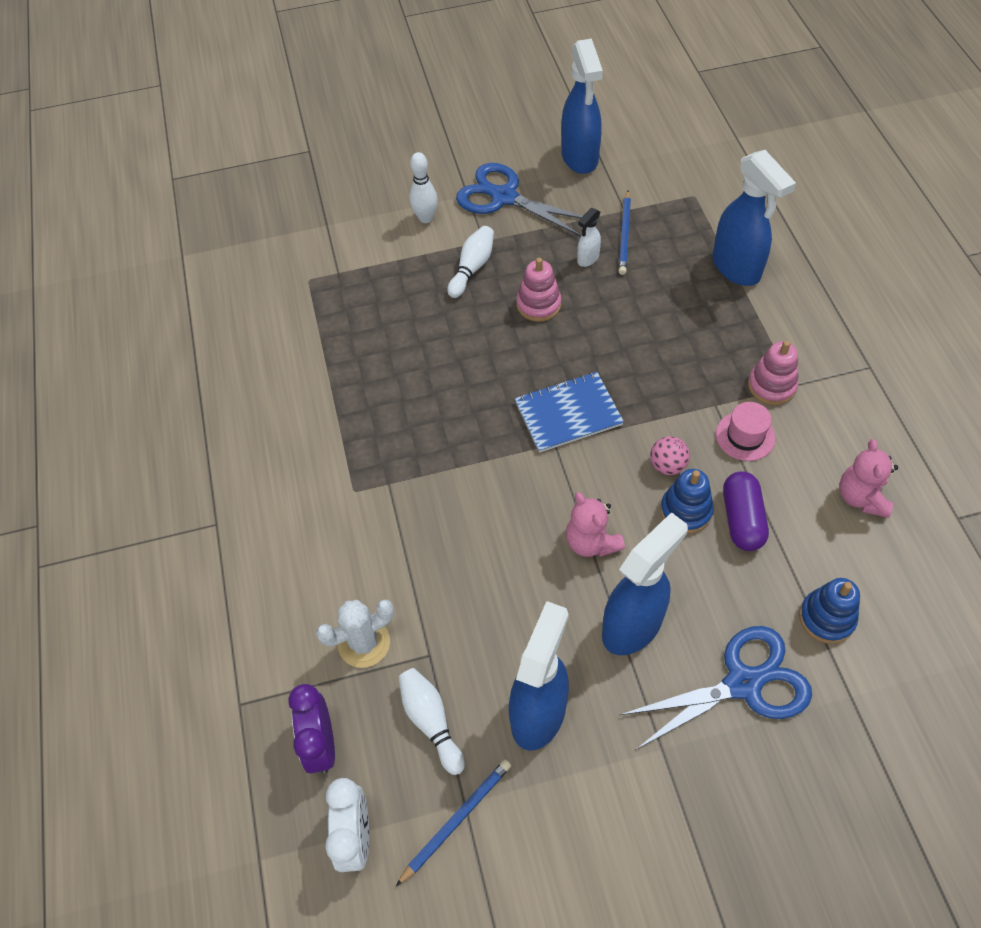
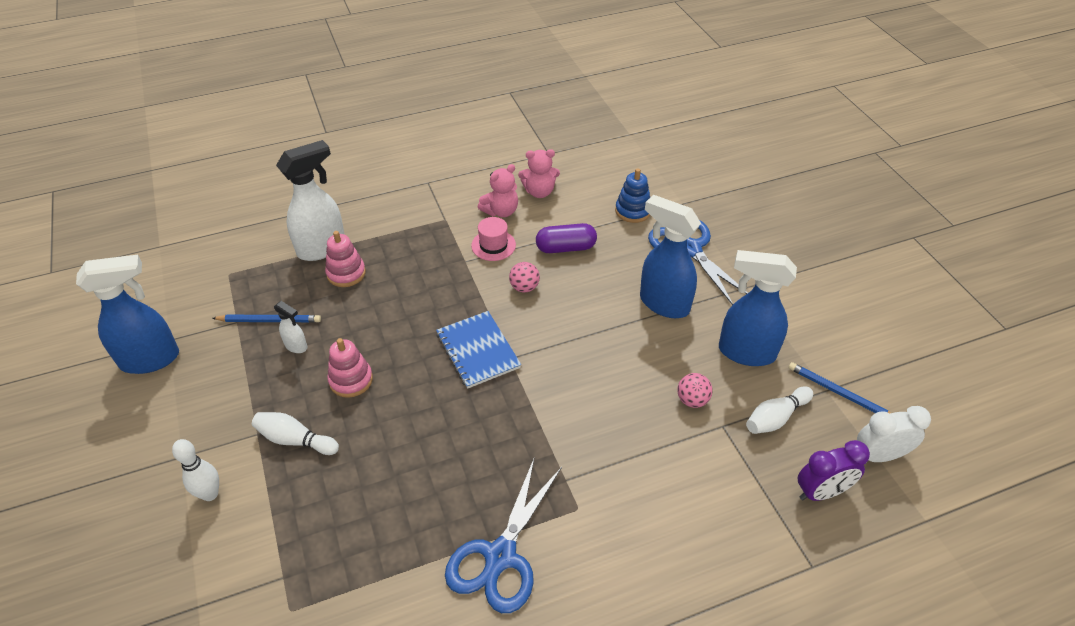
camera: 100 degrees left, 10 degrees down
white cactus [316,600,394,668] -> none
blue scissors [456,163,583,236] -> blue scissors moved to [445,459,562,613]
pink teddy bear [566,492,625,557] -> pink teddy bear moved to [478,164,518,217]
blue stacking toy [660,469,714,533] -> none
blue spray bottle [713,150,796,286] -> white spray bottle [276,140,345,261]
pink stacking toy [748,340,799,405] -> pink stacking toy moved to [325,231,366,287]
none -> pink ball [677,373,713,408]

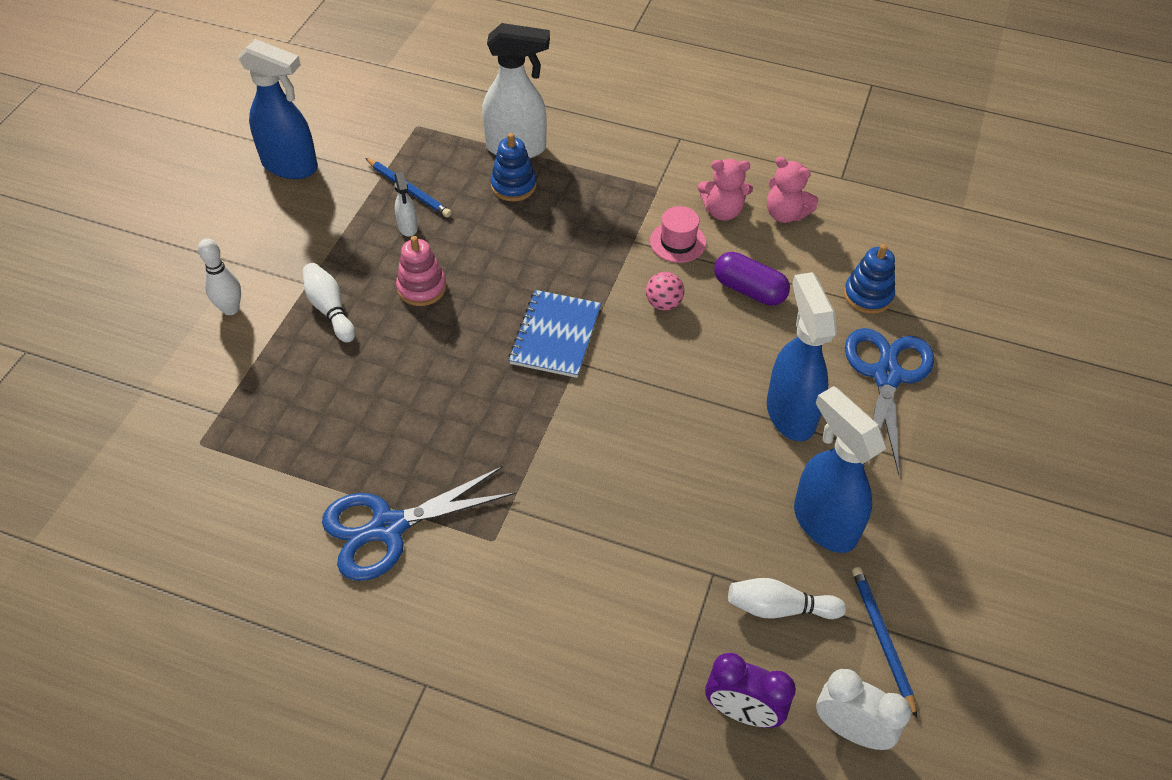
camera: 40 degrees right, 5 degrees up
pink stacking toy [325,231,366,287] -> blue stacking toy [491,133,536,201]
pink ball [677,373,713,408] -> none

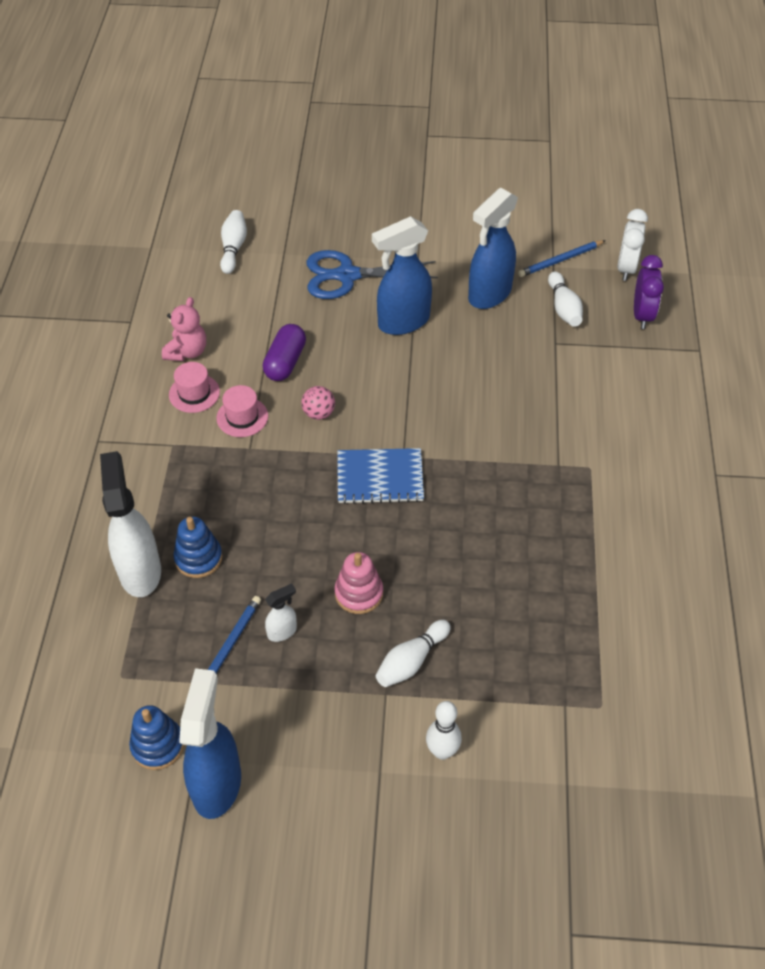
camera: 105 degrees left, 0 degrees up
blue scissors [322,466,516,581] -> none
pink teddy bear [698,159,753,221] -> pink hat [169,362,220,413]
blue stacking toy [844,244,895,314] -> blue stacking toy moved to [129,705,184,770]
none -> white bowling pin [220,210,247,274]

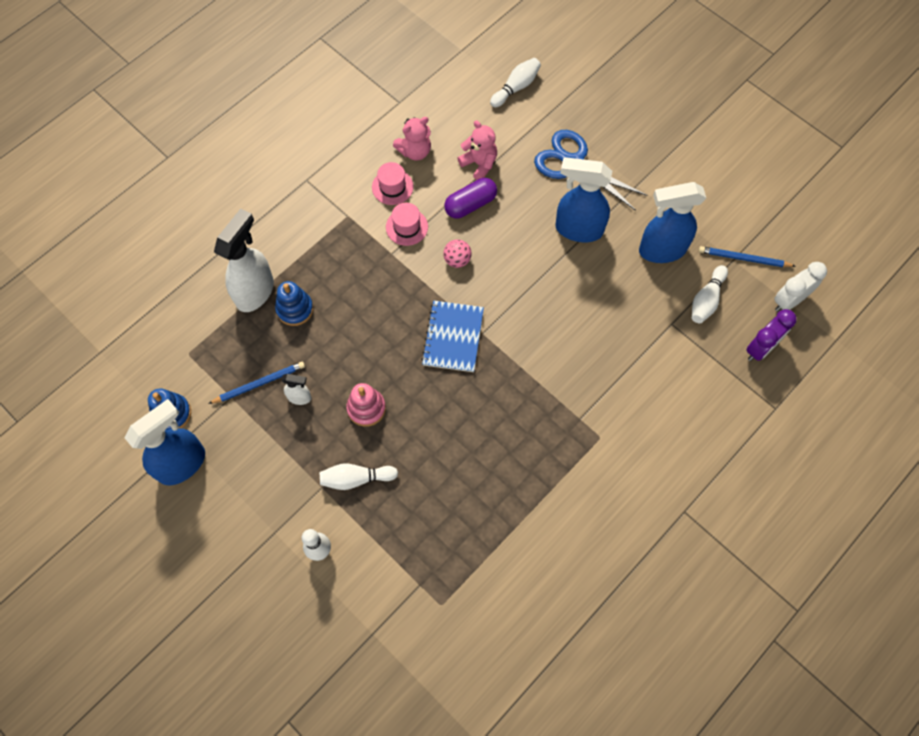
camera: 40 degrees right, 15 degrees up
blue notebook [337,448,424,504] -> blue notebook turned 60 degrees clockwise [421,300,484,372]
none -> pink teddy bear [457,121,497,180]

